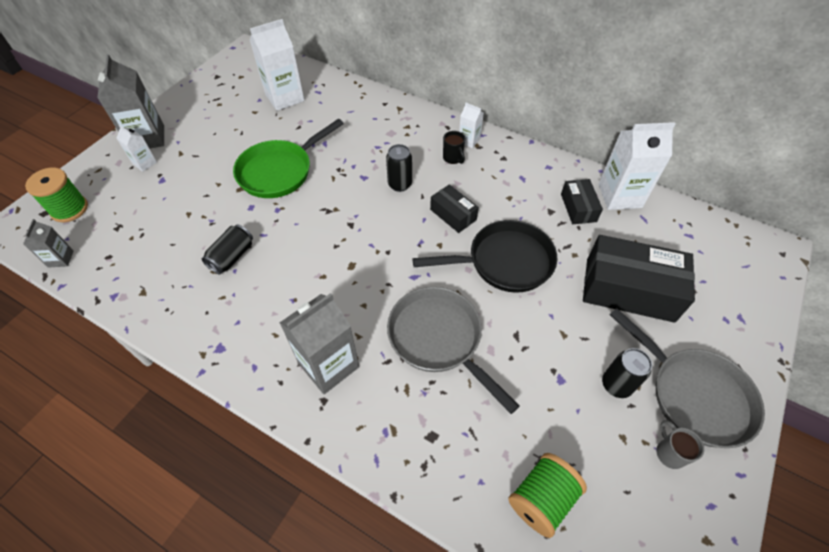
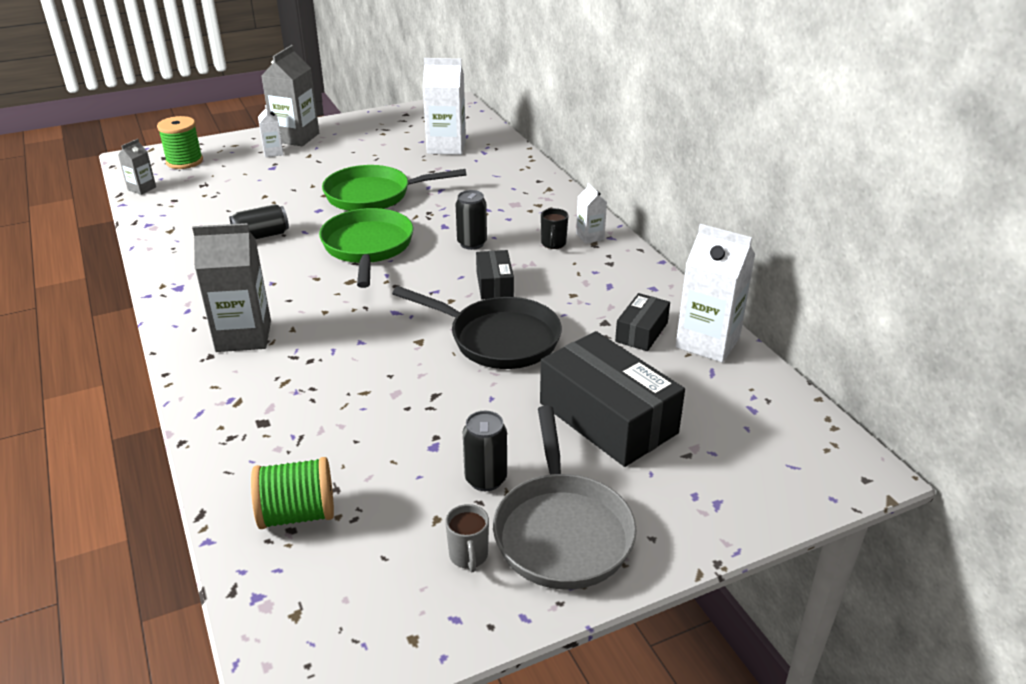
camera: 35 degrees right, 20 degrees down
grey pan [387,287,520,414] -> none
grey mug [656,420,704,469] -> grey mug turned 150 degrees clockwise [445,504,489,572]
none -> green pan [319,208,414,288]

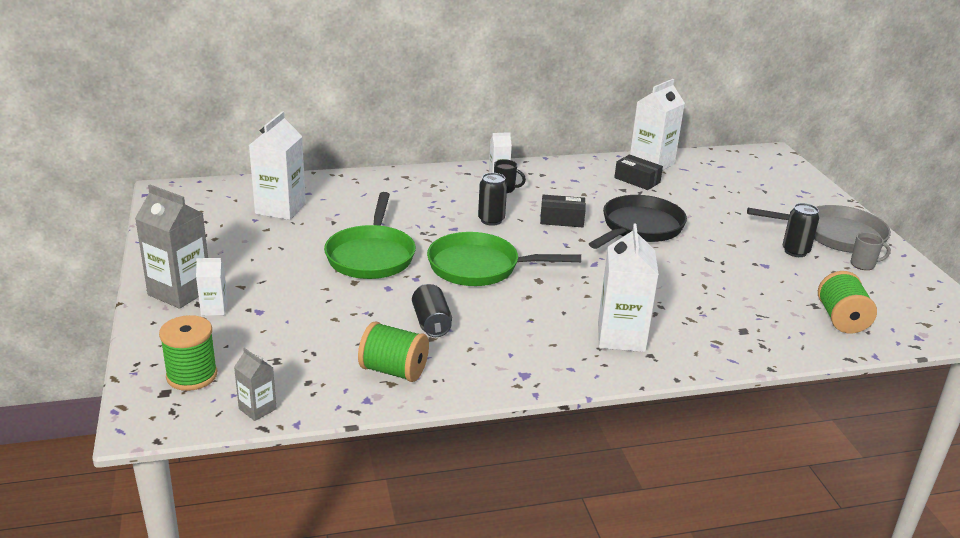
camera: 80 degrees left, 5 degrees down
grey carton [192,223,271,352] -> white carton [598,224,659,352]
black box [540,331,685,467] -> none
none -> green spool [358,322,429,382]

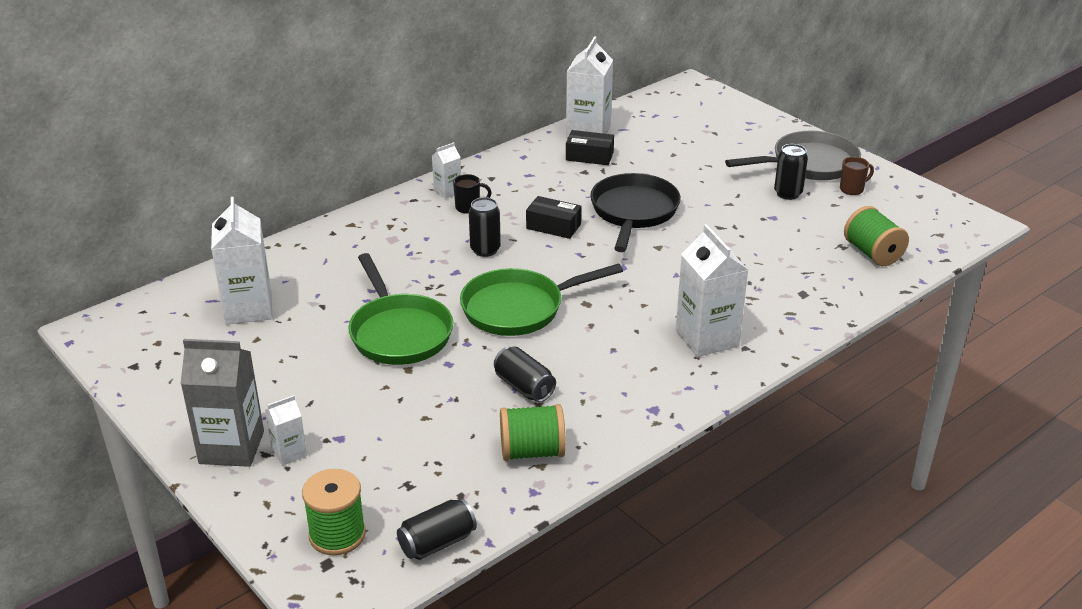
camera: 25 degrees left, 5 degrees up
grey carton [234,348,277,421] -> black can [397,498,477,560]
black box [540,195,586,227] -> black box turned 45 degrees clockwise [526,196,581,239]
grey mug [851,232,891,270] -> brown mug [840,157,874,195]

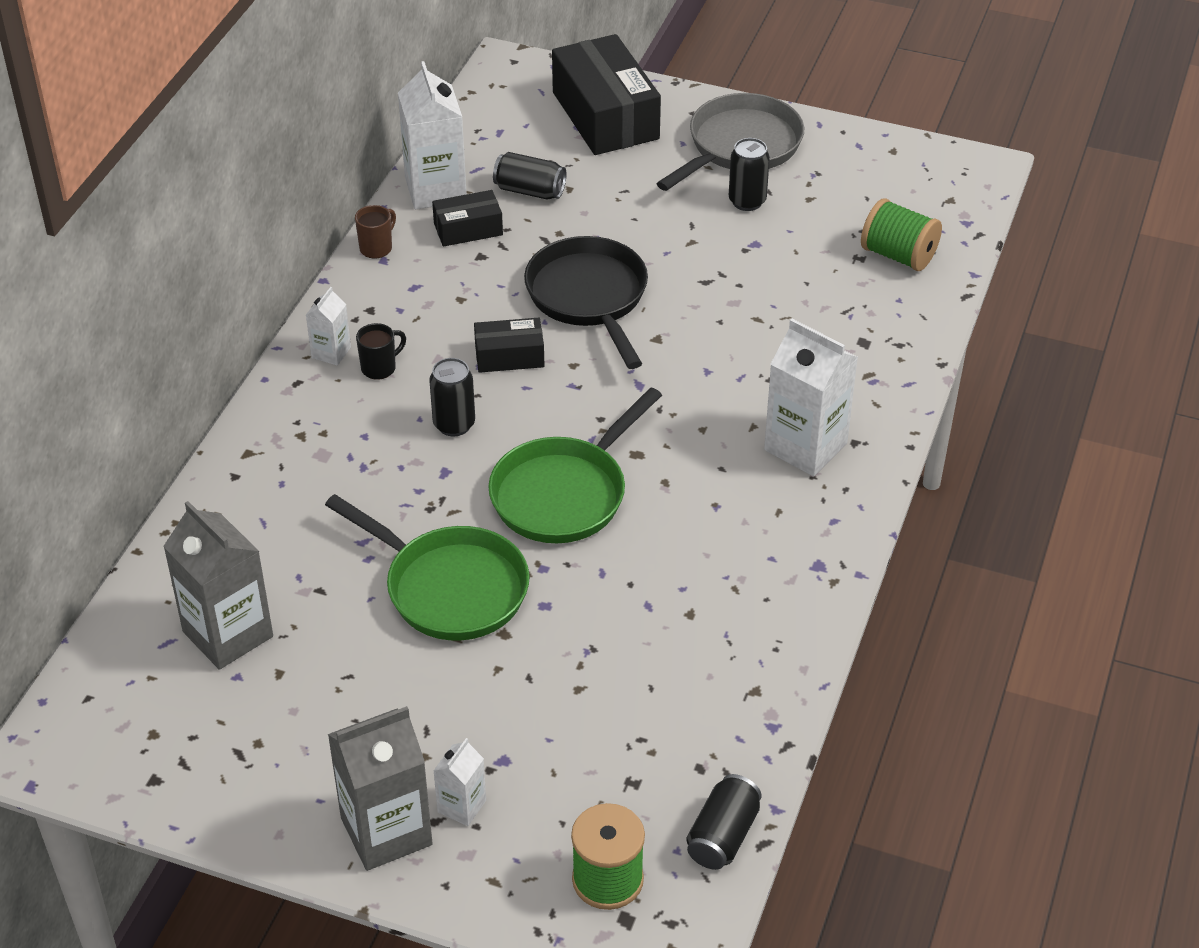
camera: 30 degrees left, 10 degrees up
white carton [211,197,273,325] -> grey carton [163,501,273,670]
black can [494,347,556,402] -> black can moved to [493,152,567,200]
green spool [500,404,566,461] -> none
brown mug [840,157,874,195] -> brown mug moved to [355,205,396,259]
none -> black box [552,34,661,155]

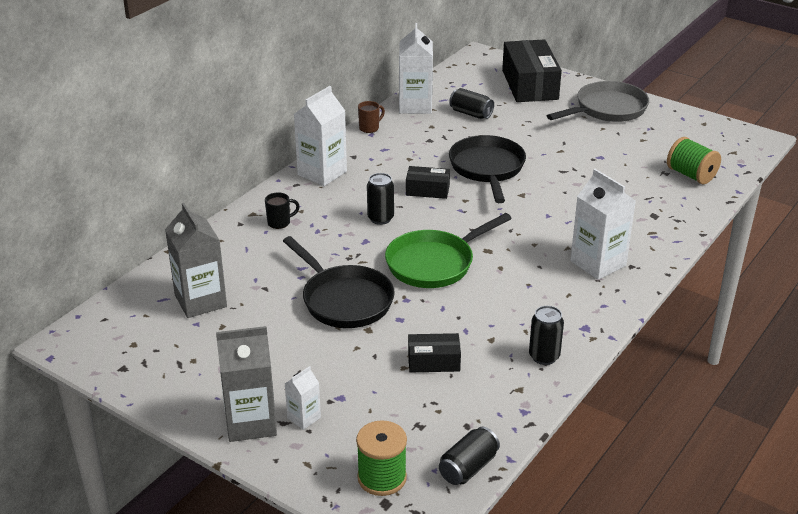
camera: 15 degrees right, 10 degrees down
white carton [306,287,351,366] -> white carton [294,86,347,186], size x1.96
green pan [325,494,530,641] -> black pan [283,236,395,328]
black mug [356,323,406,380] -> black mug moved to [265,192,300,229]
black box [432,190,503,247] -> black box moved to [408,333,461,372]
black can [729,138,770,211] -> black can moved to [529,306,564,365]

